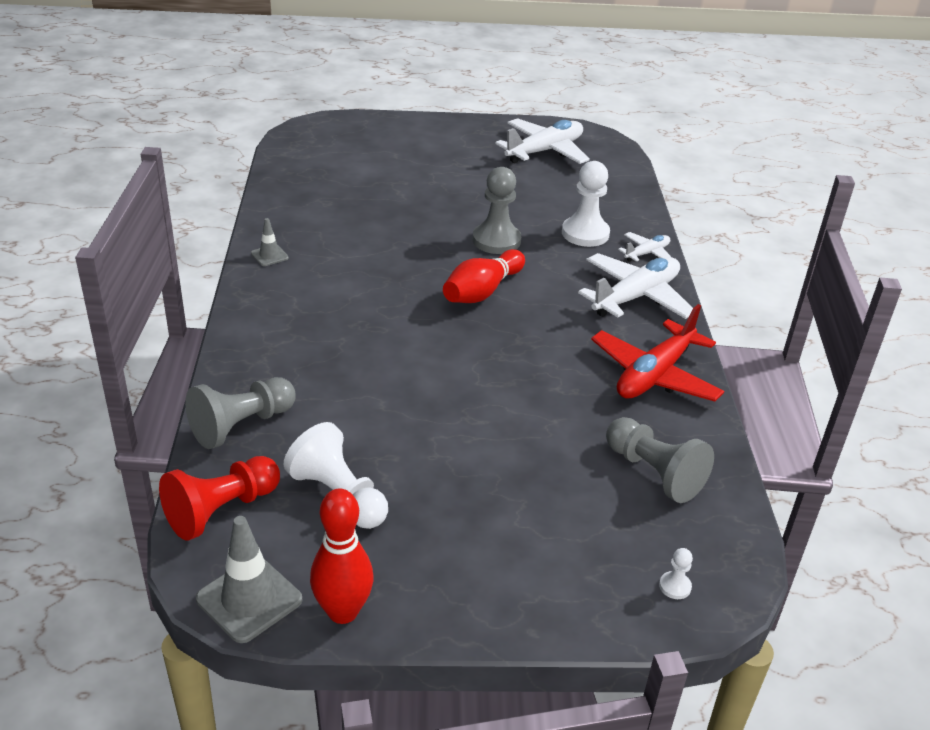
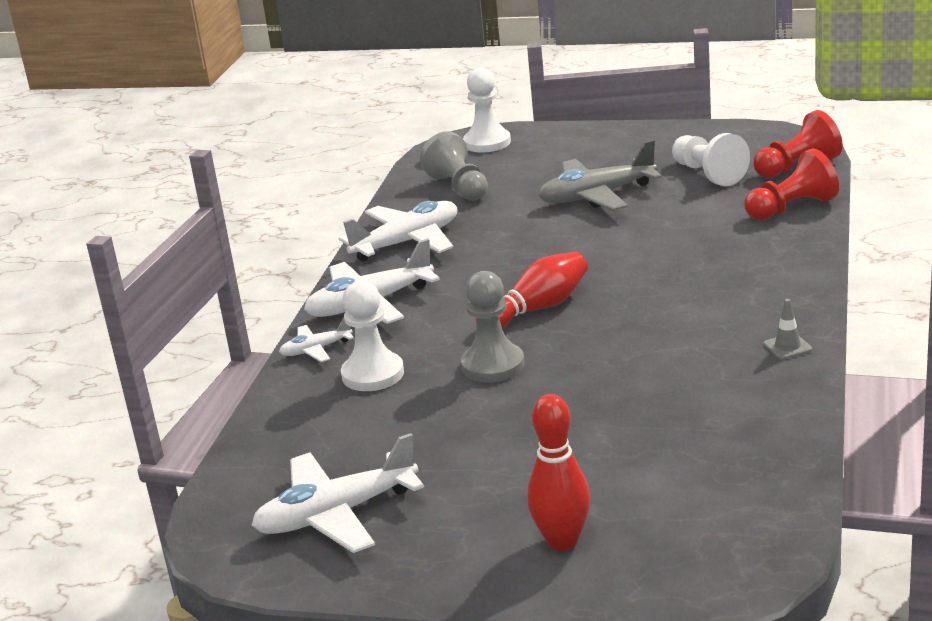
camera: 160 degrees left, 10 degrees down
grey pawn [185,377,296,449] -> red pawn [744,148,839,220]
grey traffic cone [196,516,302,643] -> none
red bowling pin [310,489,373,624] -> red bowling pin moved to [527,394,591,551]
red plane [591,304,724,402] -> white plane [339,201,457,261]
white pawn [659,548,693,599] -> white pawn [463,68,511,153], size x2.25
none -> grey plane [538,140,662,211]

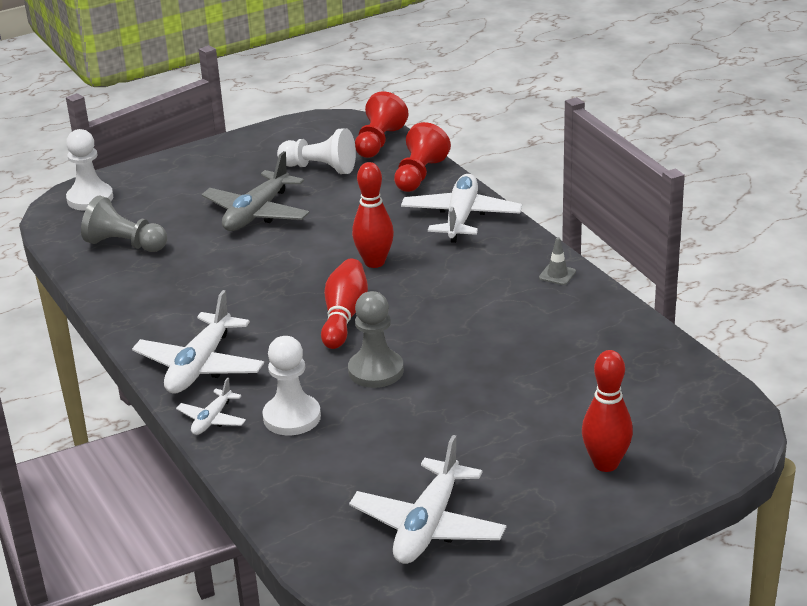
camera: 45 degrees left, 5 degrees up
white plane [339,201,457,261] -> white plane moved to [401,174,522,243]
none -> red bowling pin [352,162,394,268]

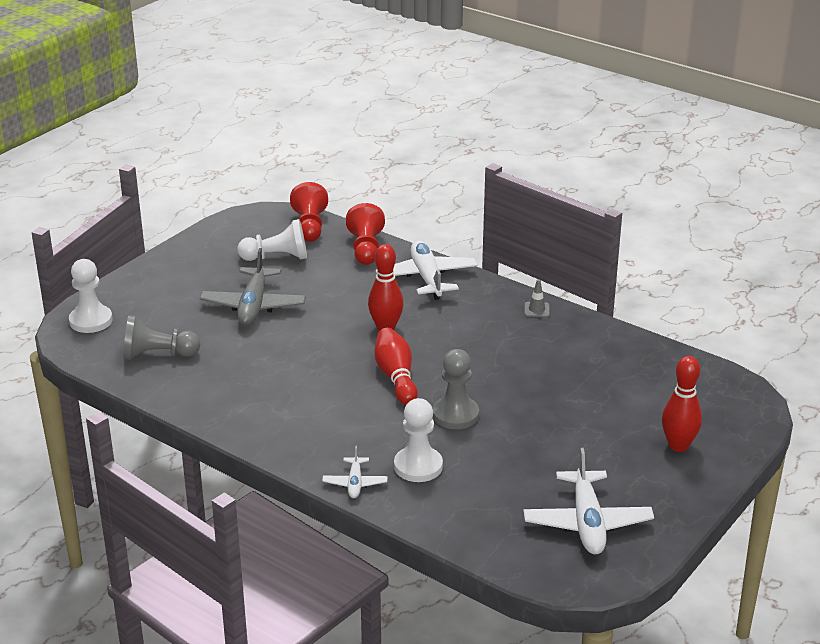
camera: 25 degrees left, 0 degrees up
white plane [132,290,264,394] -> none

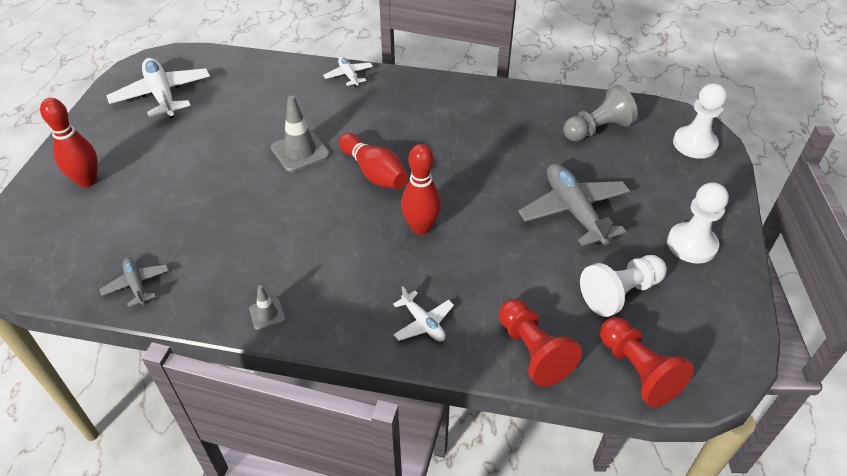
camera: 155 degrees right, 15 degrees up
white plane [376,241,478,300] -> white plane [393,286,454,341], size x0.52
white pawn [394,398,443,482] -> white pawn moved to [667,182,729,264]
grey pawn [433,349,479,429] -> grey traffic cone [271,95,330,172]
none -> grey plane [99,258,169,307]

